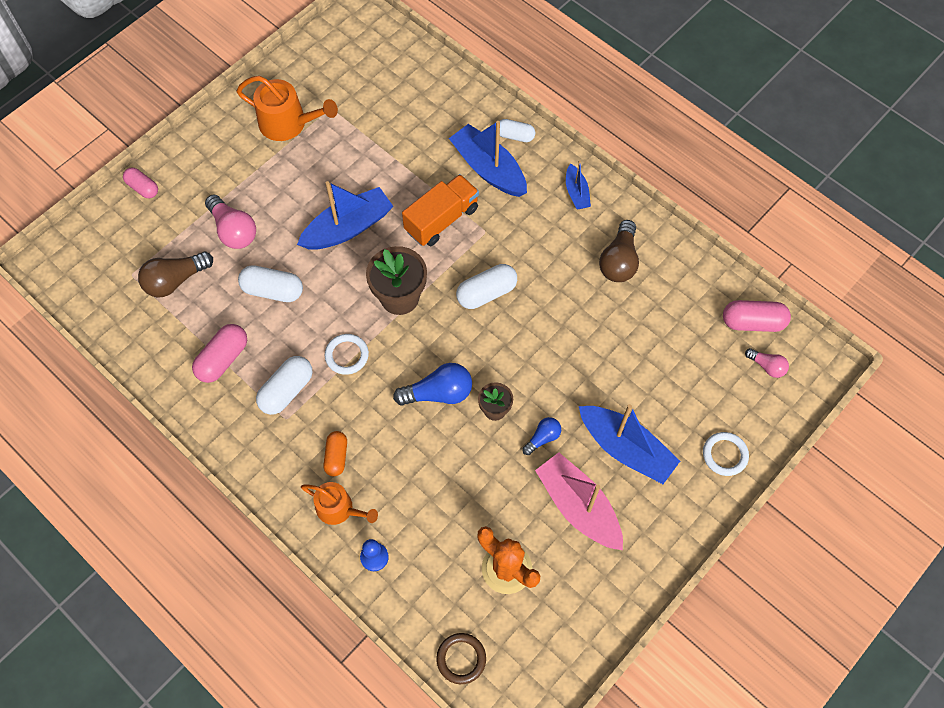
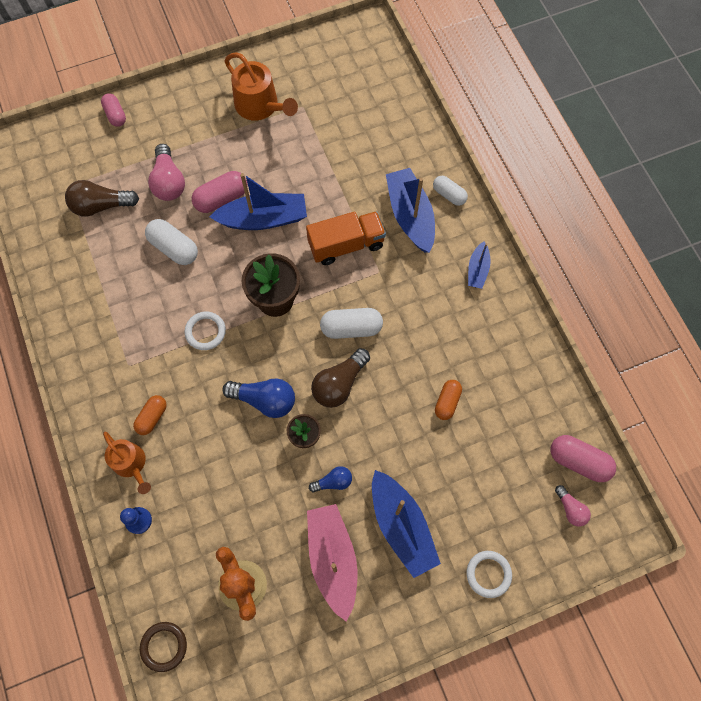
camera: 25 degrees right, 5 degrees up
pink capsule [192,324,247,383] -> pink capsule moved to [192,171,248,213]
white capsule [256,356,313,415] -> none
brown light bulb [599,220,639,282] -> brown light bulb moved to [311,348,370,408]
none -> orange capsule [435,380,462,420]

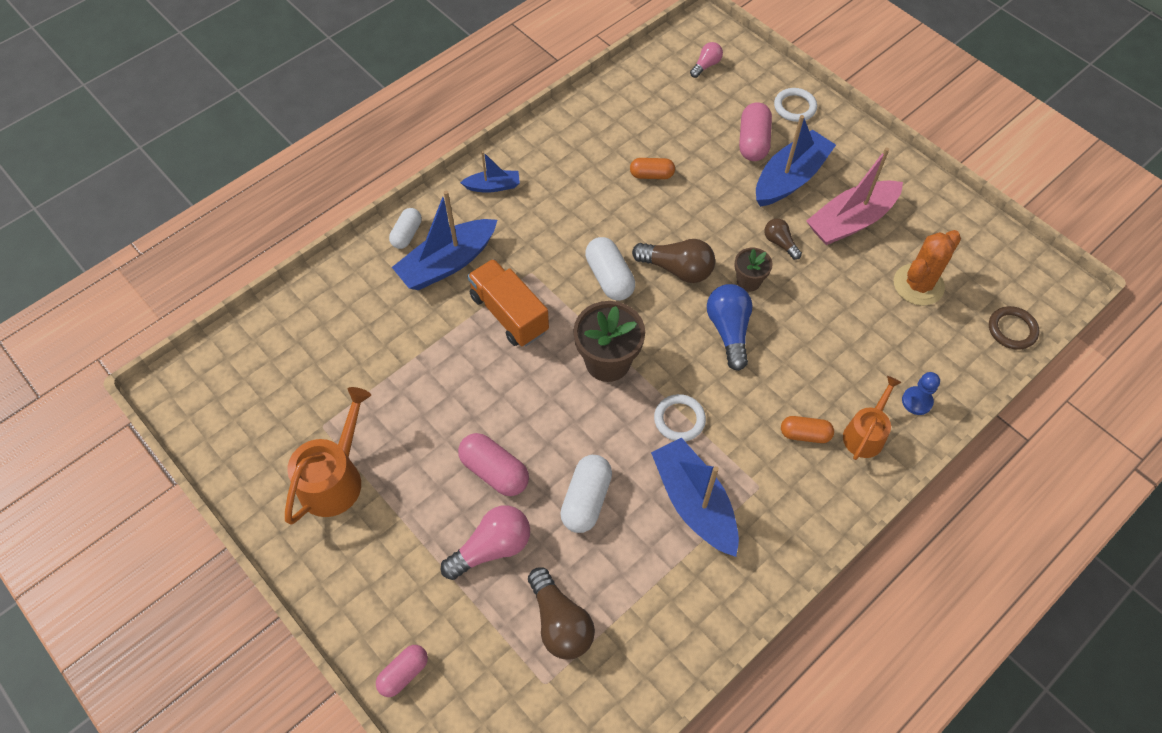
camera: 110 degrees left, 10 degrees down
blue boat [209,173,307,230] -> blue boat moved to [651,438,739,557]
blue light bulb [309,466,352,493] -> brown light bulb [764,218,802,260]
pink capsule [551,435,616,482] -> pink capsule moved to [739,102,772,161]

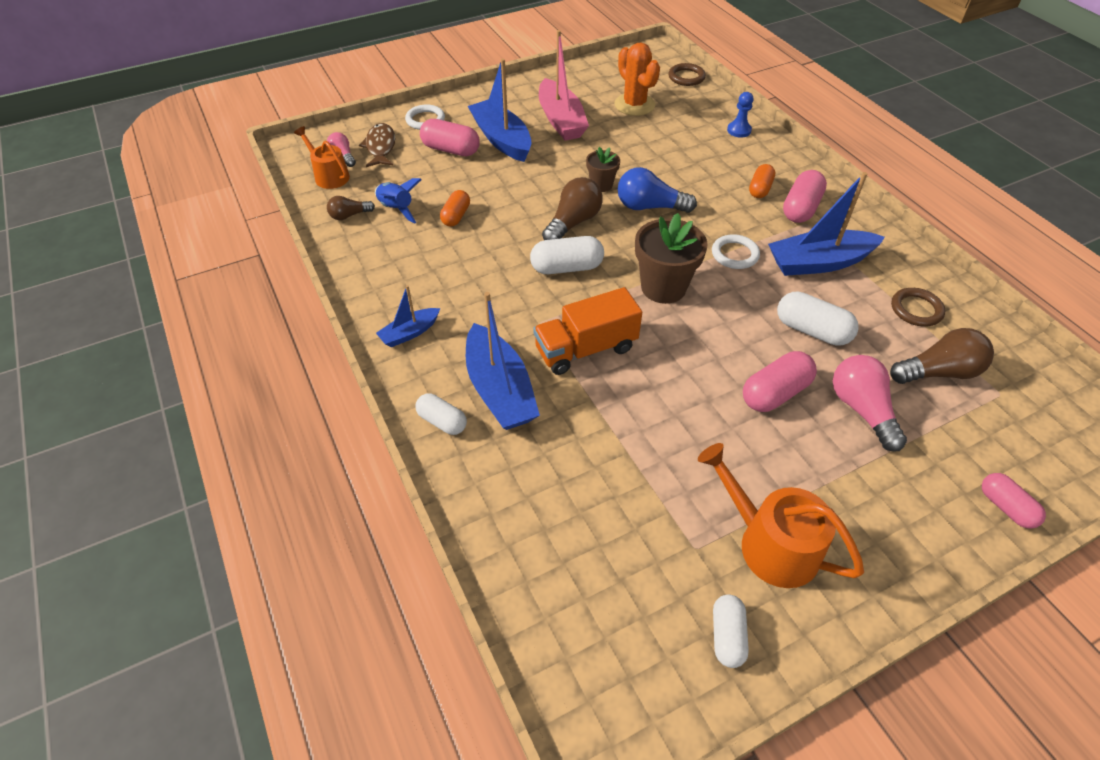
camera: 75 degrees left, 10 degrees down
blue boat [460,151,520,193] -> blue boat turned 135 degrees counterclockwise [376,285,440,347]
brown light bulb [764,218,802,260] -> brown light bulb moved to [327,196,375,220]
orange watering can [843,376,902,460] -> orange watering can moved to [294,126,350,189]
none -> brown fish [359,123,395,167]
none -> blue rocket [375,178,422,224]
none -> white capsule [713,594,749,668]
none -> pink capsule [783,170,827,223]
none -> brown ring [891,288,945,327]

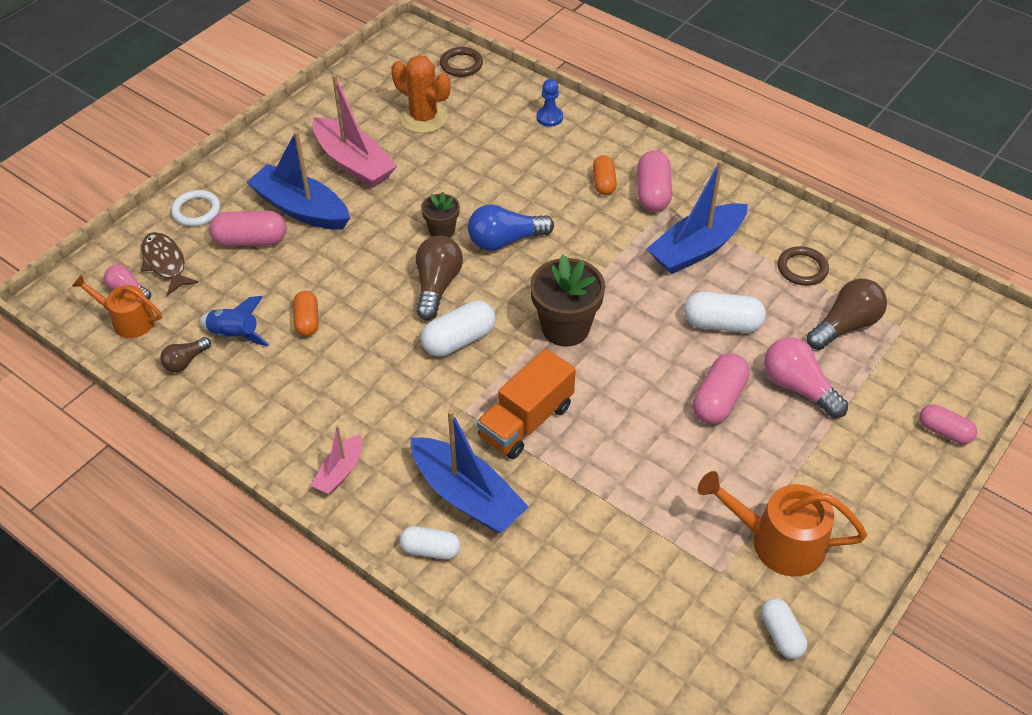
camera: 25 degrees left, 0 degrees up
blue boat [376,285,440,347] -> pink boat [311,426,363,494]
white ring [712,234,760,269] -> none

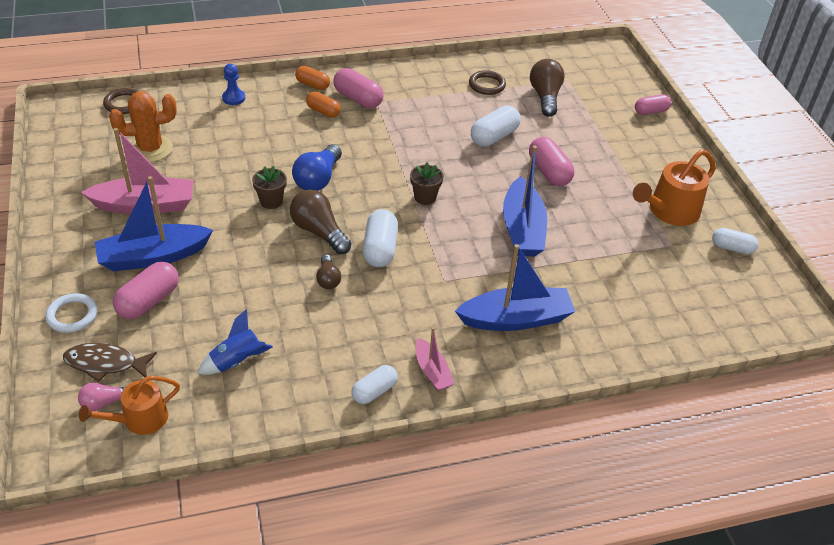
camera: 55 degrees left, 5 degrees down
brown light bulb [160,337,211,373] -> brown light bulb moved to [316,254,341,289]
orange capsule [293,291,319,337] -> orange capsule moved to [295,66,330,90]
white capsule [399,526,460,560] -> white capsule moved to [351,365,398,404]
orange truck [477,348,576,459] -> none
brown flower pot [530,254,605,347] -> brown flower pot [410,162,444,205], size x0.56
blue boat [646,160,748,274] -> blue boat moved to [503,146,547,256]
pink light bulb [764,337,848,418] -> none

